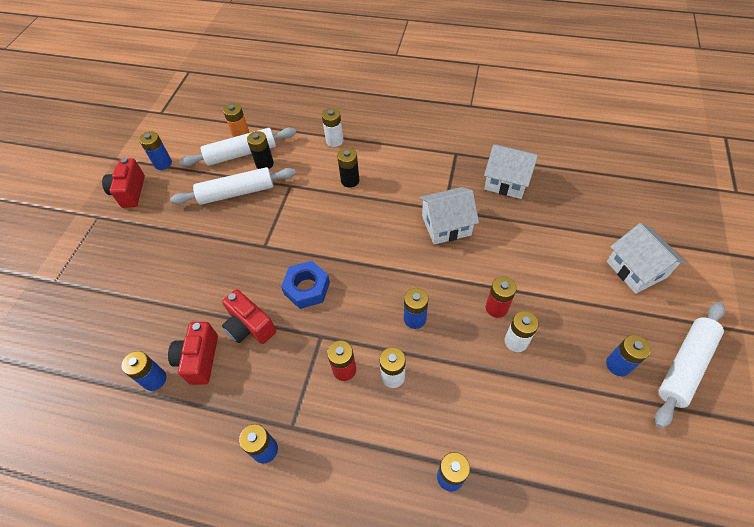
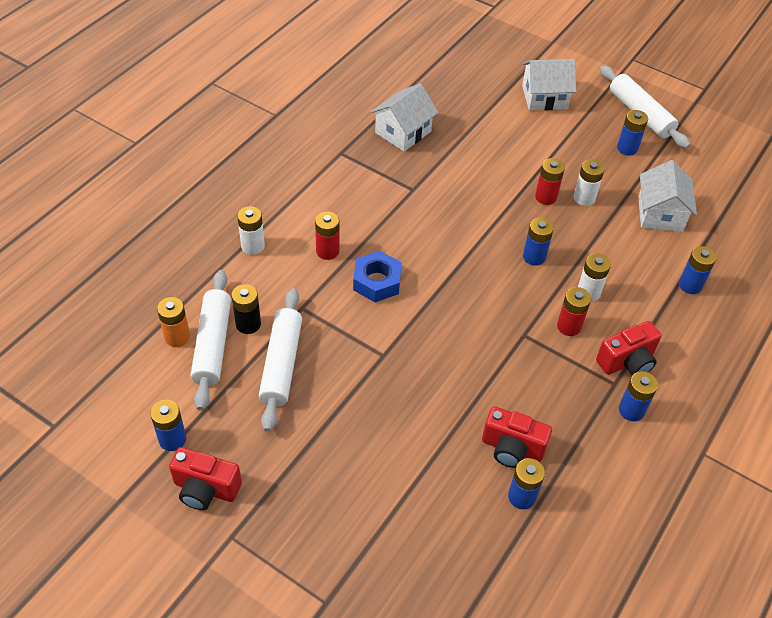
camera: 75 degrees left, 5 degrees down
red camera [222,289,276,344] -> red camera moved to [596,321,661,375]
blue nut [281,261,330,309] -> blue nut moved to [353,251,401,302]
black battery [337,148,359,188] -> red battery [315,212,340,260]
white house [419,187,479,245] -> white house moved to [638,160,697,232]

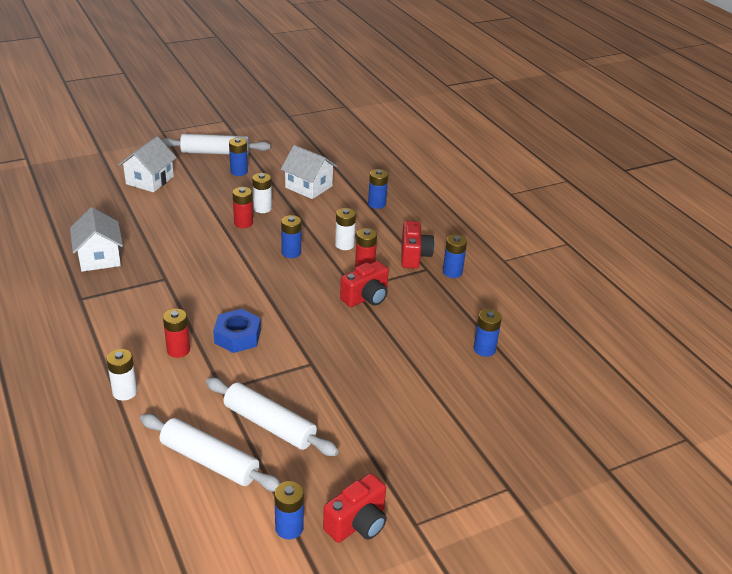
camera: 60 degrees left, 15 degrees down
orange battery [157,297,190,347] -> none
black battery [231,284,261,334] -> none
red camera [482,406,552,468] -> red camera moved to [340,261,389,307]

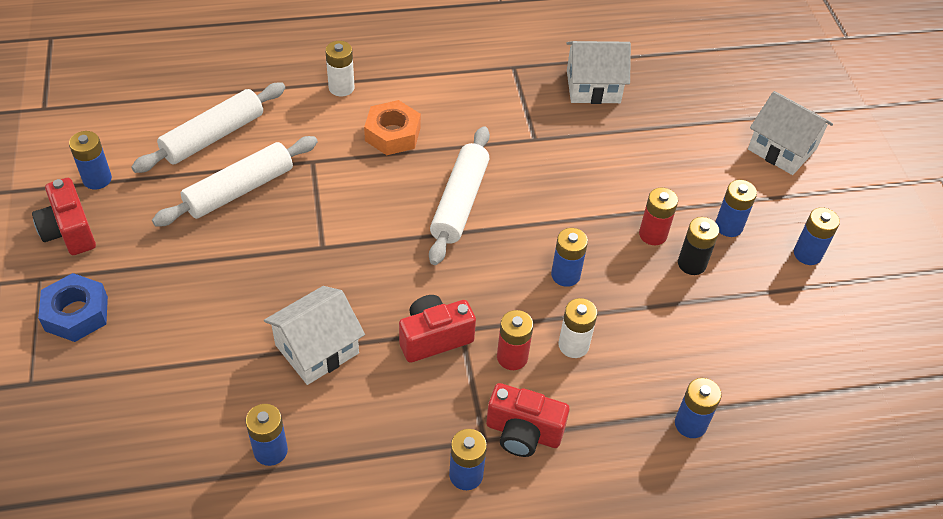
camera: 105 degrees right, 15 degrees up
white rolling pin [161,134,271,155] -> white rolling pin moved to [429,126,490,265]
red battery [163,309,190,358] -> orange nut [364,100,421,155]
blue nut [213,309,261,353] -> blue nut moved to [38,273,108,342]
white battery [252,173,272,213] -> black battery [678,217,719,275]
white house [281,145,337,199] -> white house moved to [264,286,365,385]
red camera [340,261,389,307] -> red camera turned 90 degrees clockwise [399,295,476,363]
none -> blue battery [715,180,757,237]

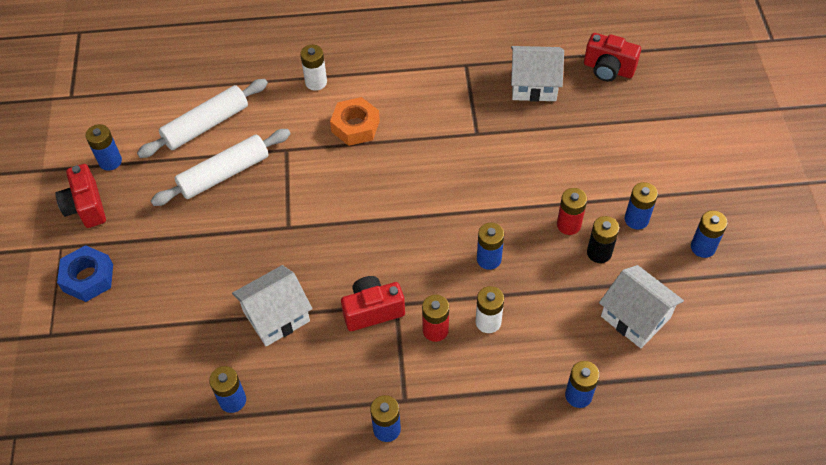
camera: 10 degrees right, 5 degrees up
white rolling pin [429,126,490,265] -> none
red camera [486,383,570,457] -> red camera moved to [584,33,641,81]
white house [748,91,833,175] -> white house moved to [599,265,684,348]

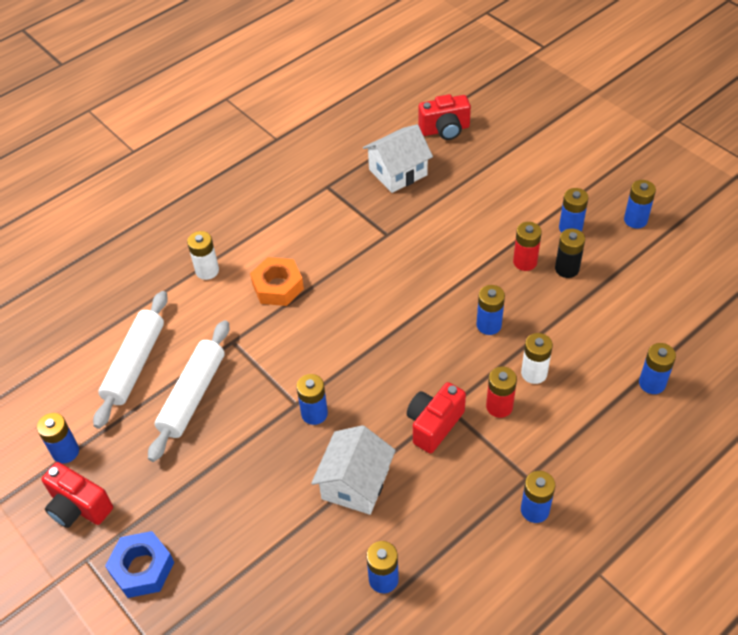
camera: 35 degrees left, 5 degrees down
white house [599,265,684,348] -> none
none -> blue battery [297,374,328,425]

